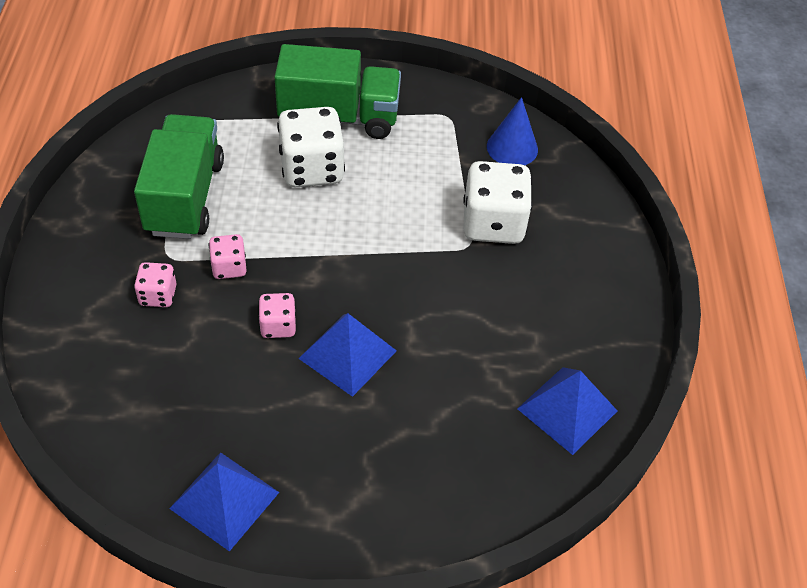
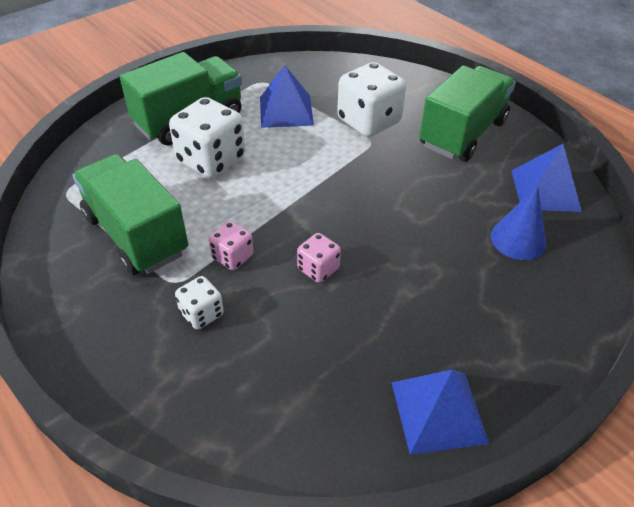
camera: 40 degrees left, 5 degrees down
pink dice [134,262,176,307] -> white dice [175,276,224,330]
blue pyramid [298,313,397,397] -> blue pyramid moved to [260,66,314,128]
blue cone [487,97,538,165] -> blue cone moved to [491,186,546,260]
none -> green truck [419,66,516,162]

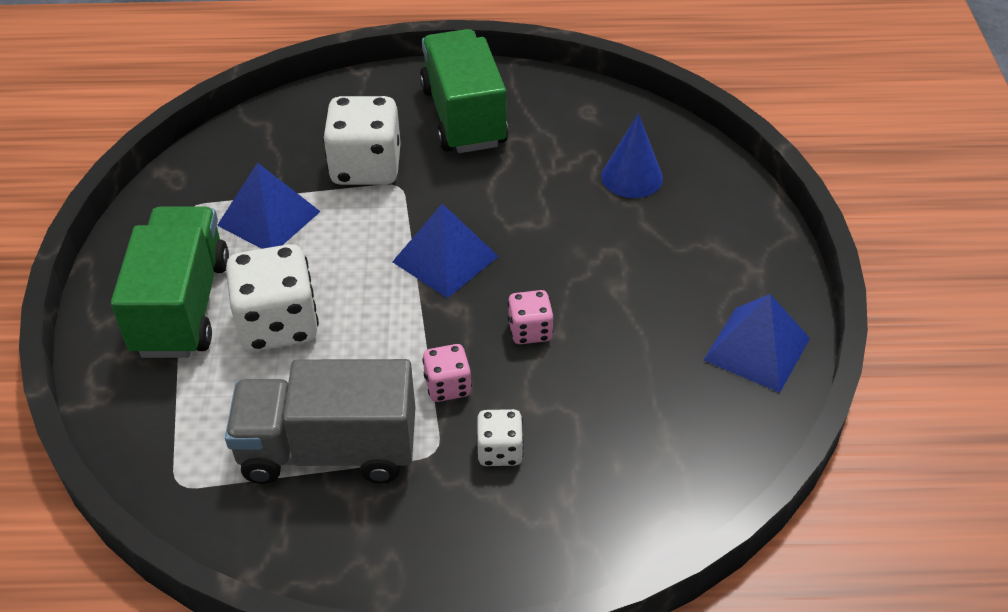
camera: 50 degrees left, 0 degrees up
green truck [72,154,188,275] -> grey truck [225,359,415,484]
blue pyramid [511,144,582,212] -> blue pyramid moved to [392,204,499,298]

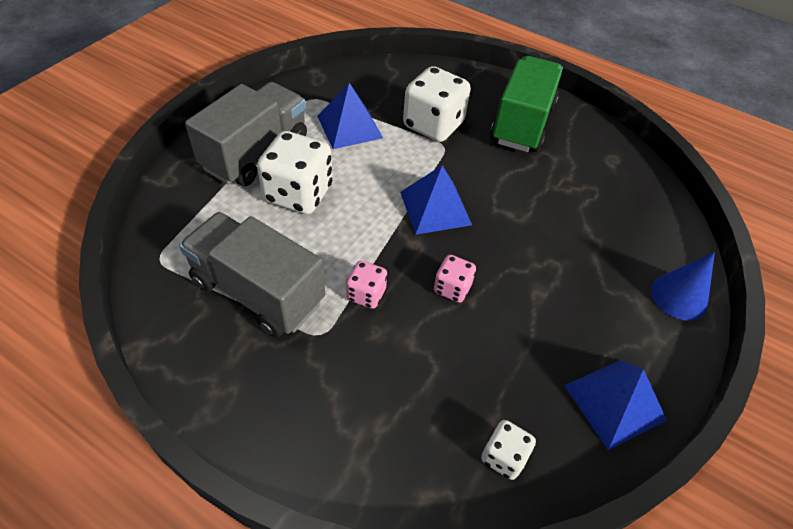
camera: 30 degrees right, 5 degrees up
green truck [111,206,229,358] -> grey truck [185,82,307,186]
white dice [477,409,524,466] -> white dice moved to [481,420,536,480]
blue cone [601,113,663,198] -> blue cone moved to [651,252,715,321]

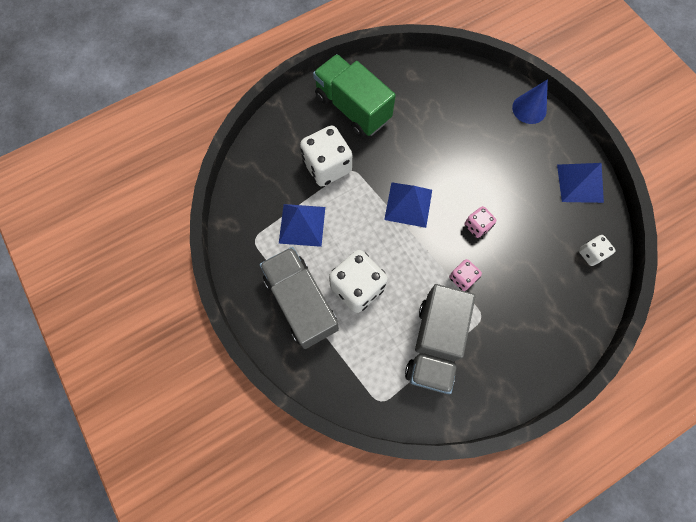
camera: 60 degrees left, 20 degrees up
grey truck [179,212,325,338] -> grey truck turned 45 degrees counterclockwise [405,284,475,394]

